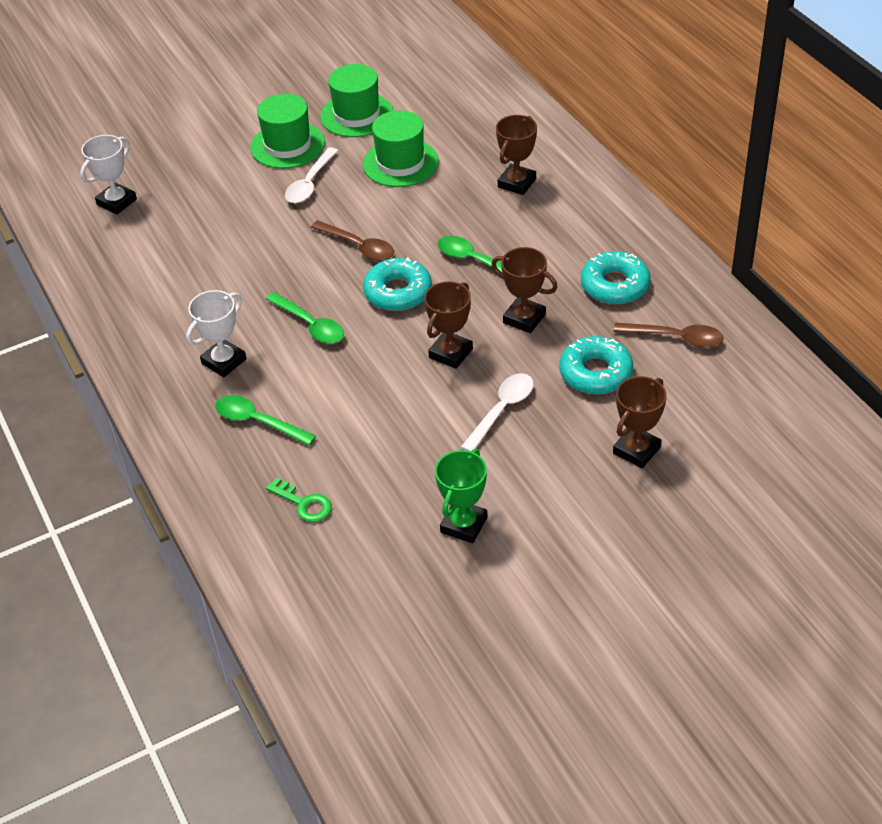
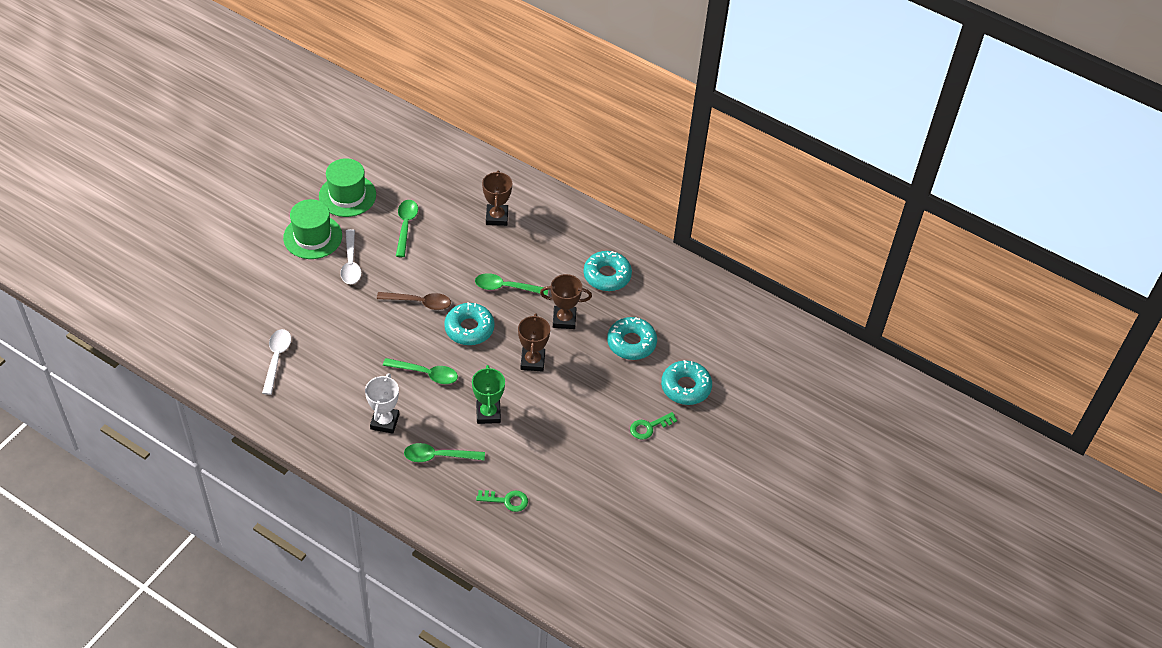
camera: 35 degrees left, 5 degrees up
white trophy [80,135,137,214] -> none
green hat [363,111,439,187] -> green spoon [396,200,418,257]
green trophy [435,449,487,543] -> green trophy moved to [472,365,505,424]
white spoon [461,373,534,451] -> white spoon moved to [262,329,291,395]
brown trophy [613,376,667,468] -> turquoise donut [661,360,712,405]
brown spoon [614,323,724,348] -> none
none -> green key [630,412,677,440]

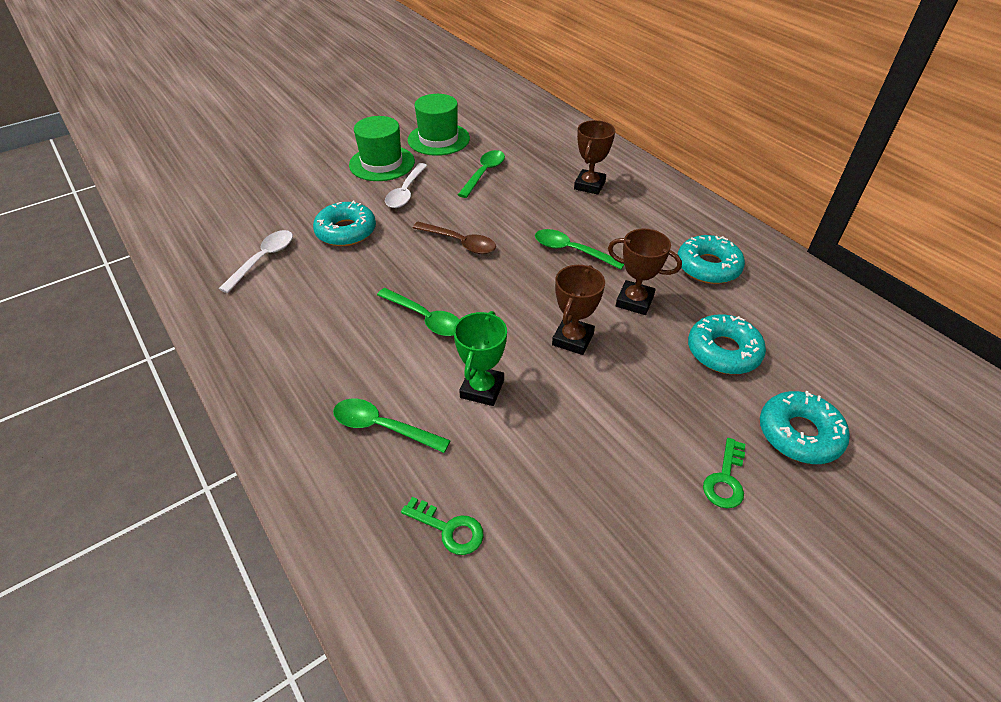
camera: 25 degrees right, 5 degrees down
white trophy [365,374,399,434] -> none
turquoise donut [444,302,495,345] -> turquoise donut moved to [313,200,376,246]
green key [630,412,677,440] -> green key turned 60 degrees counterclockwise [703,438,745,509]

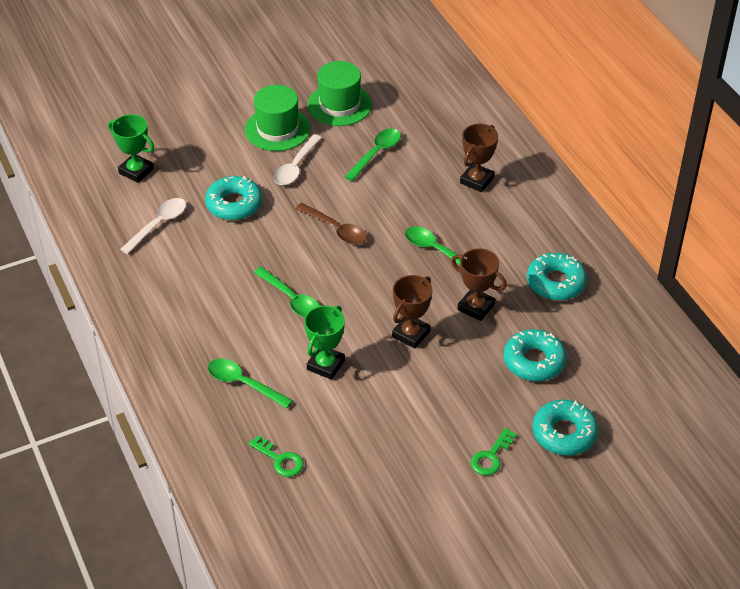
camera: 10 degrees right, 0 degrees up
none -> green trophy [108,114,154,183]

